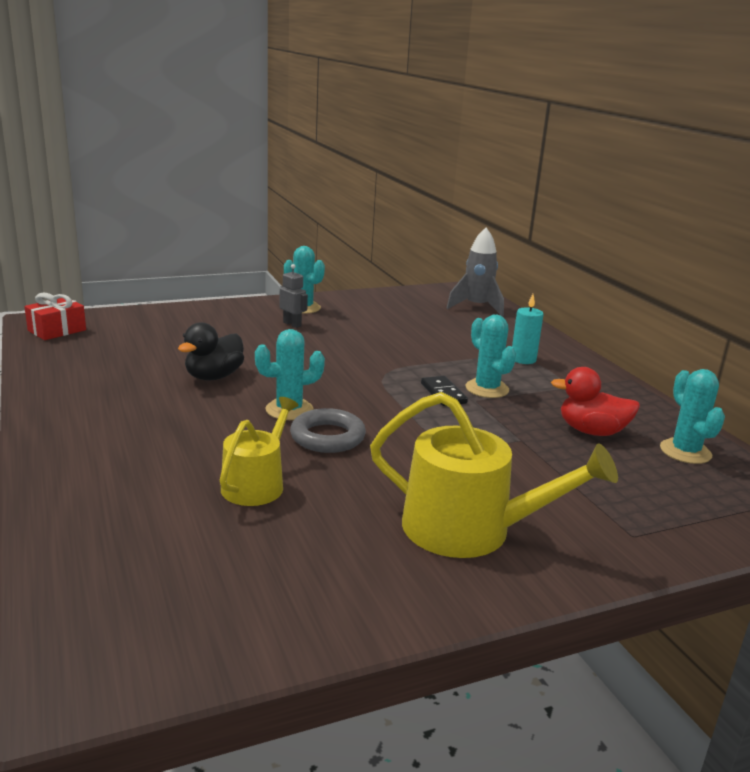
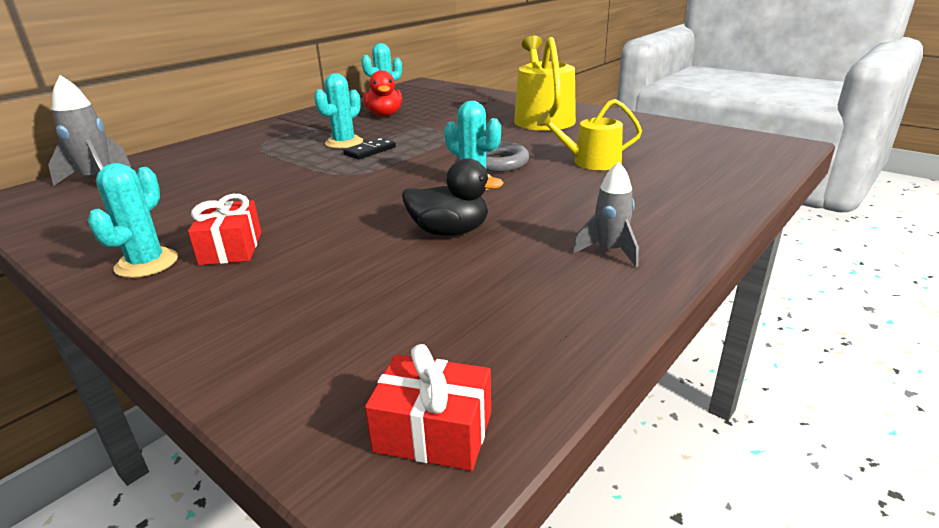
camera: 115 degrees left, 5 degrees up
grey robot [280,264,308,328] -> red gift [188,194,261,265]
turquoise candle [512,294,544,364] -> none
none -> grey rocket [572,162,639,267]

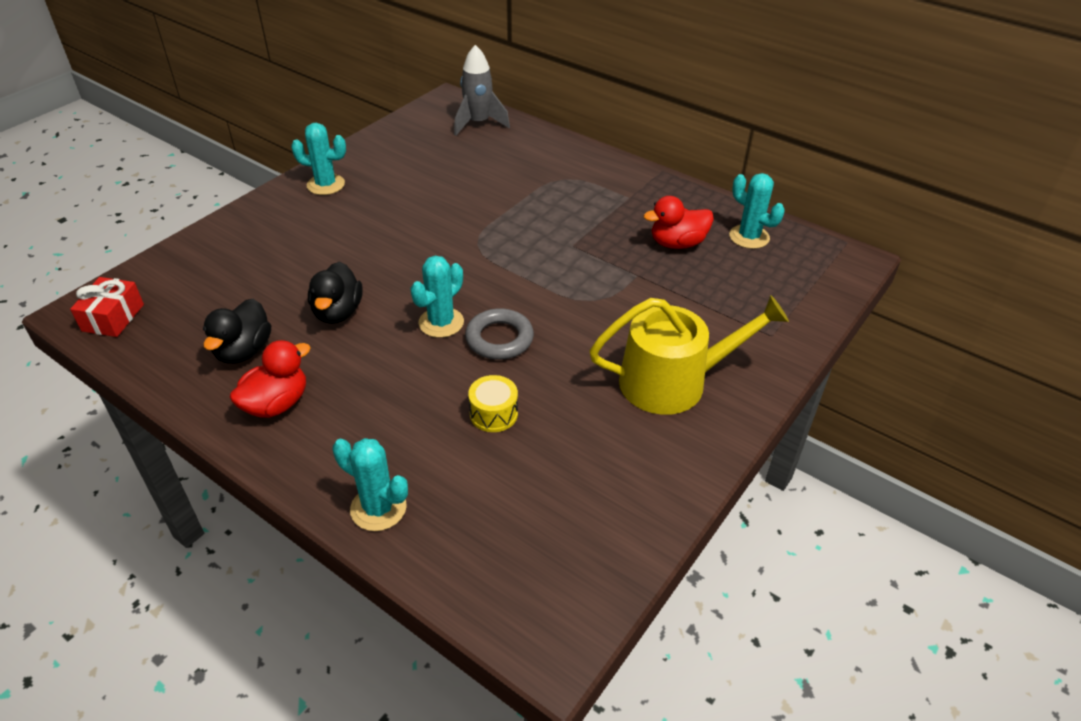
camera: 85 degrees right, 15 degrees up
red gift [188,194,261,265] -> none
turquoise cactus [314,73,363,149] -> turquoise cactus moved to [332,438,408,531]
black domino [343,138,396,160] -> none
yellow watering can [537,99,642,170] -> yellow drum [468,375,518,432]
grey rocket [572,162,639,267] -> red duck [230,340,310,418]
none -> black duck [203,299,271,364]

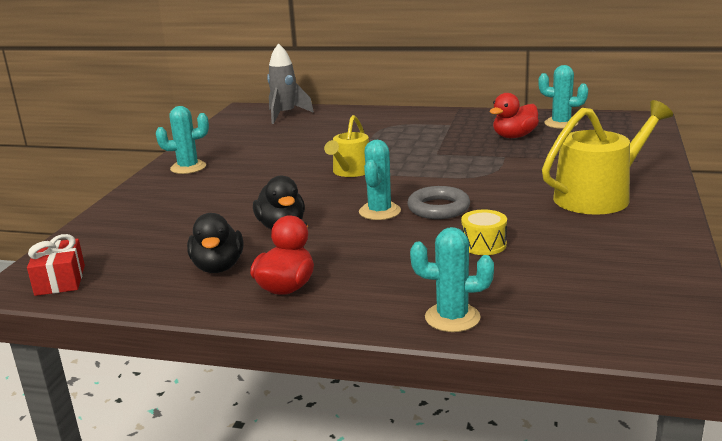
camera: 20 degrees left, 20 degrees down
none -> yellow watering can [324,115,369,177]

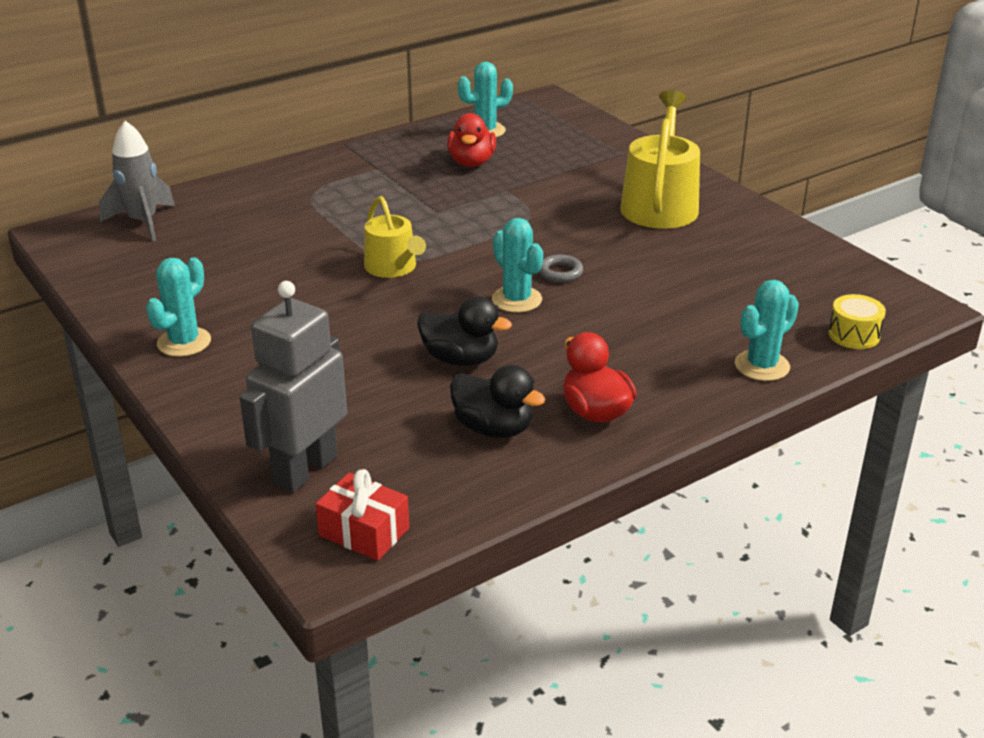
camera: 50 degrees left, 10 degrees up
grey ring [407,186,470,219] -> grey ring [539,254,583,283], size x0.63
yellow drum [461,209,507,255] -> yellow drum moved to [828,294,886,349]
none -> grey robot [240,281,347,493]

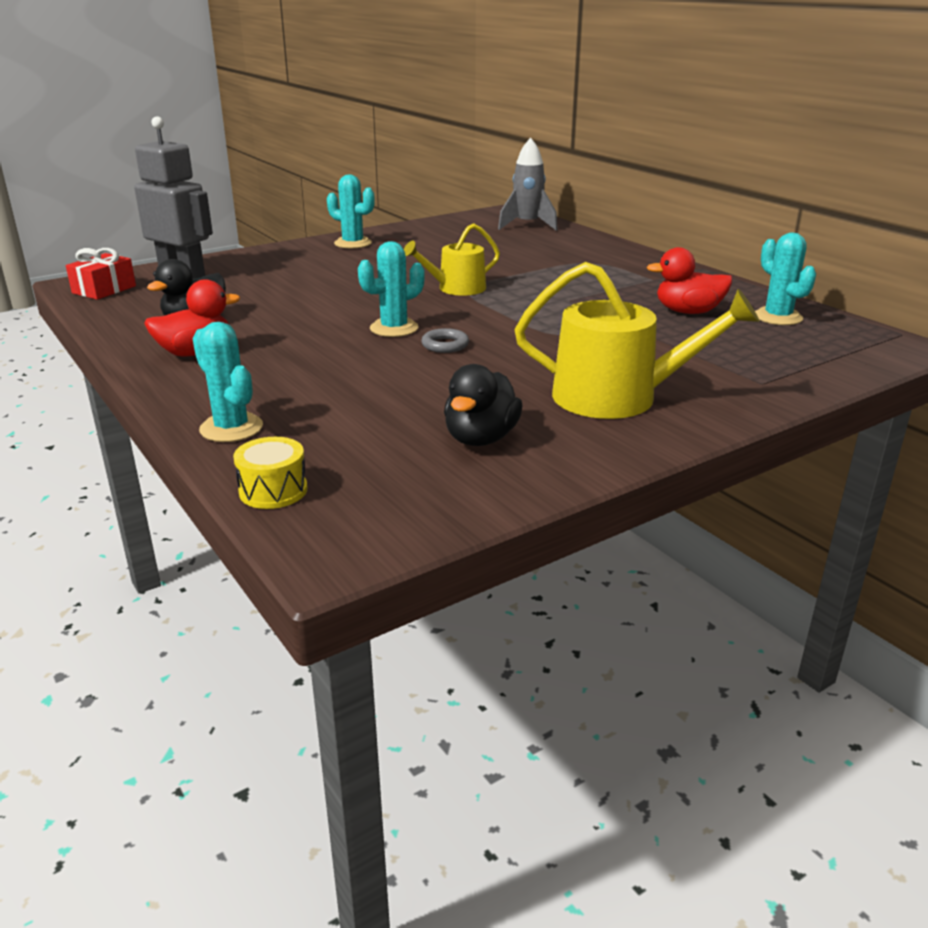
camera: 90 degrees right, 5 degrees down
black duck [417,296,512,366] -> black duck moved to [444,364,523,446]

